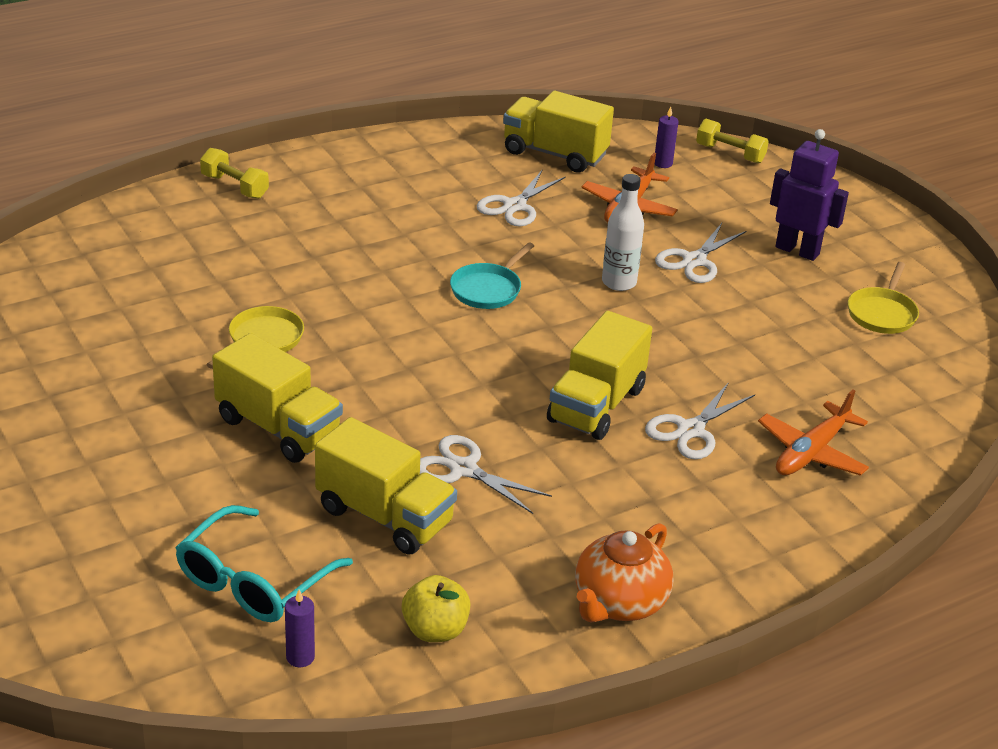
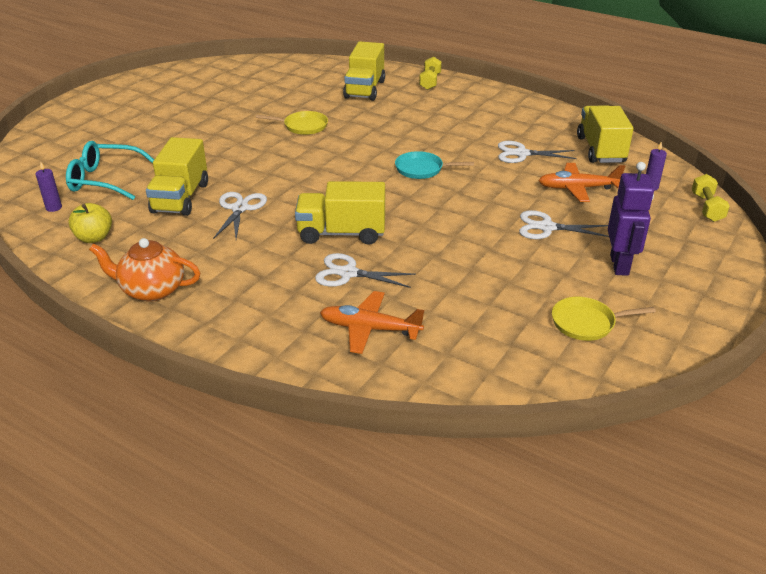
camera: 65 degrees right, 0 degrees up
yellow truck [212,333,343,463] -> yellow truck moved to [343,41,385,101]
white bottle [602,174,644,291] -> none

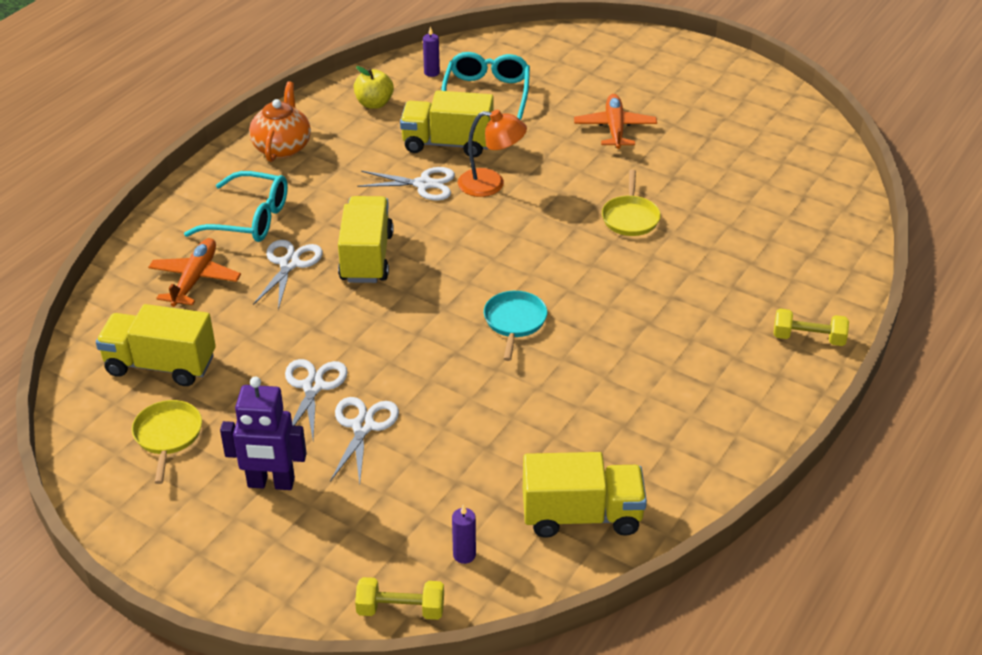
camera: 90 degrees right, 5 degrees up
yellow truck [343,41,385,101] -> yellow truck moved to [96,304,216,386]
white scissors [498,141,577,163] -> white scissors moved to [285,359,348,439]
orange plane [538,163,625,202] -> orange plane moved to [574,94,657,149]
none -> turquoise glasses [184,171,288,242]
none -> orange lamp [458,110,527,197]

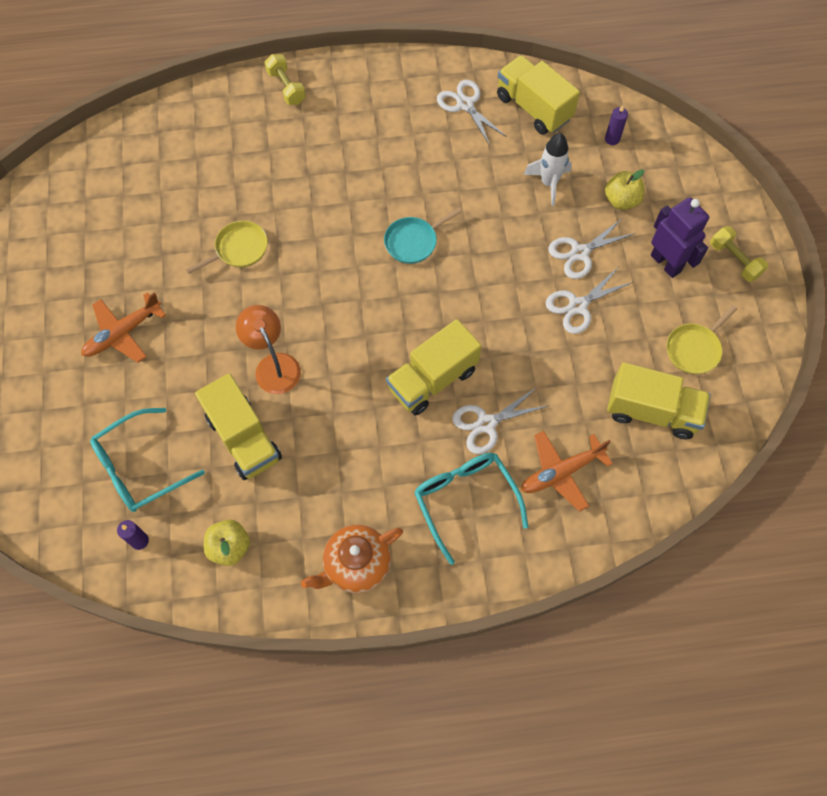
camera: 130 degrees left, 25 degrees up
yellow truck [96,304,216,386] -> yellow truck turned 45 degrees counterclockwise [607,362,711,439]
yellow dumbbell [355,577,444,620] -> yellow dumbbell moved to [710,226,768,282]
white scissors [357,167,455,201] -> white scissors moved to [437,80,507,145]
none -> white rocket [524,133,572,206]
none -> yellow apple [605,169,644,210]

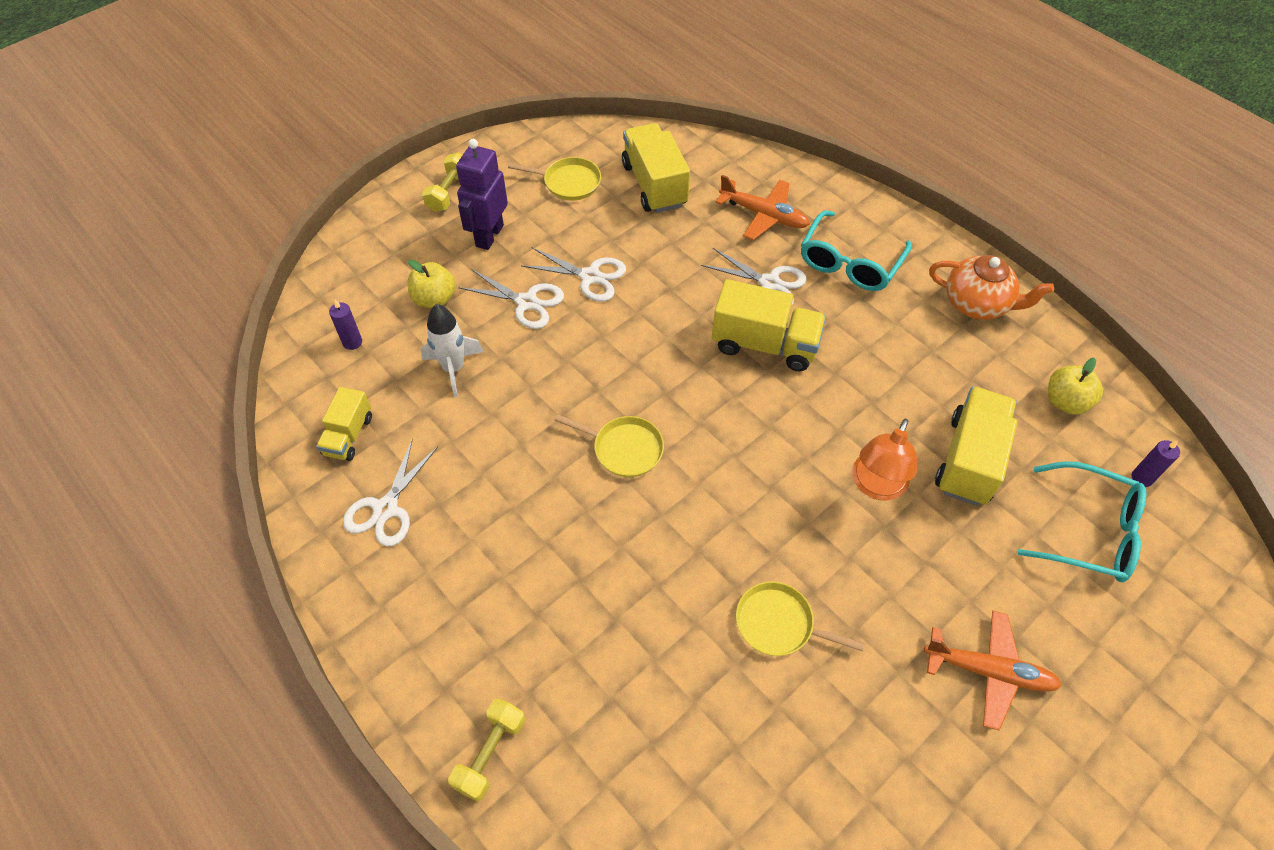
camera: 125 degrees left, 10 degrees down
turquoise pan [384,208,462,264] -> yellow pan [554,414,664,477]
yellow truck [497,55,580,135] -> yellow truck [316,387,372,461], size x0.59

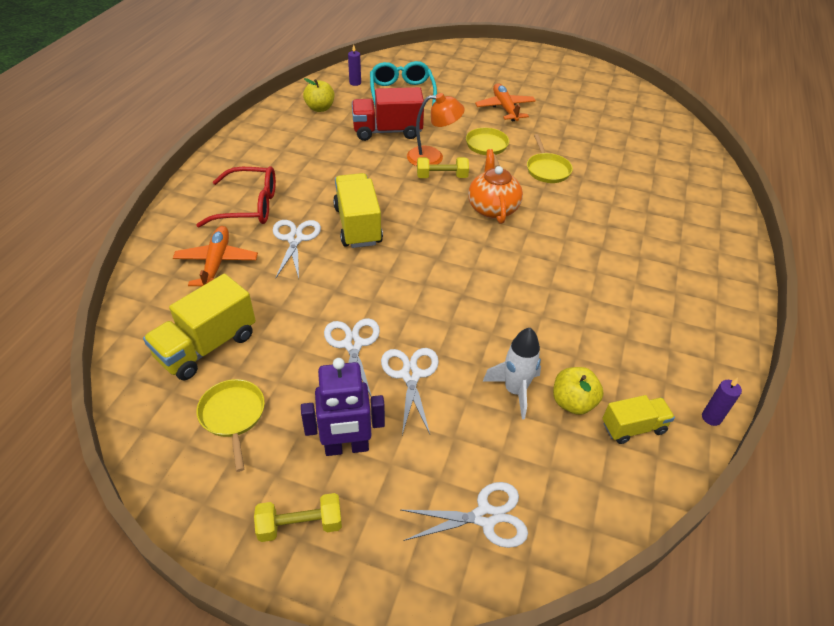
camera: 120 degrees left, 10 degrees down
purple candle [329,300,362,350] -> purple candle moved to [702,378,742,426]
white scissors [343,438,438,547] -> white scissors moved to [401,482,528,548]
yellow apple [408,260,456,308] -> yellow apple moved to [553,367,604,415]
yellow dumbbell [448,699,525,802] -> yellow dumbbell moved to [417,157,469,178]
yellow pan [554,414,664,477] -> yellow pan moved to [466,128,509,167]
turquoise glasses [801,210,912,291] -> red glasses [196,166,276,227]
orange teapot [929,255,1054,320] -> orange teapot moved to [468,149,523,224]
yellow truck [935,387,1017,506] -> red truck [352,87,424,141]

